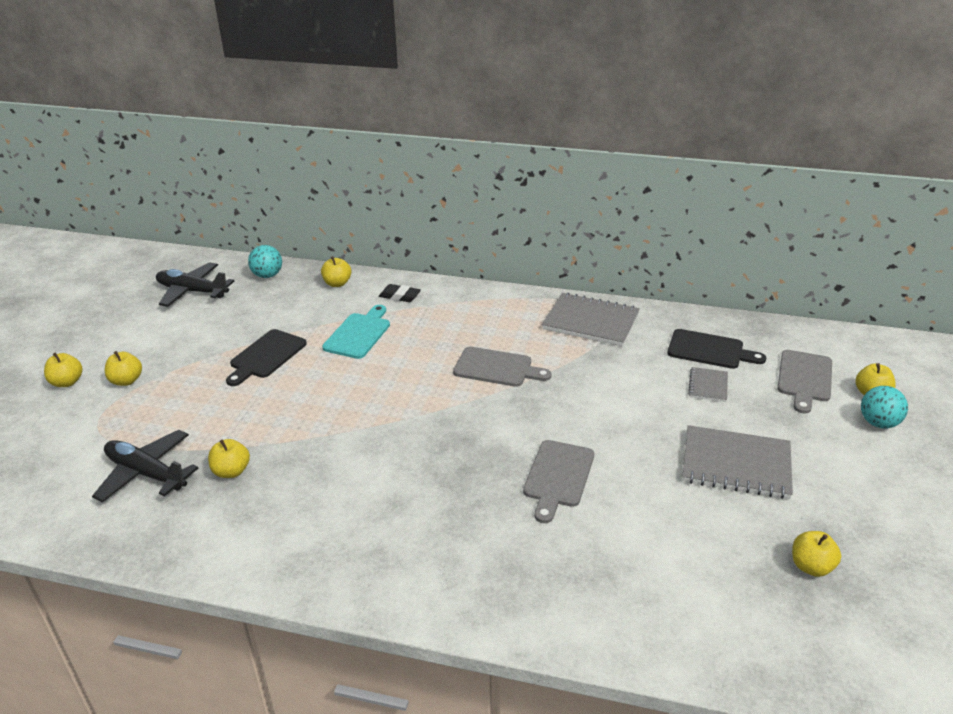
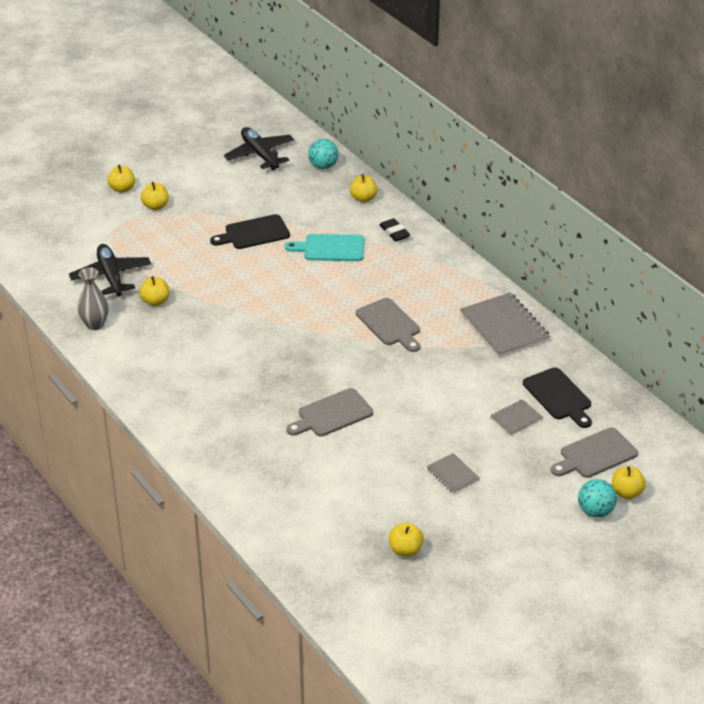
camera: 40 degrees right, 5 degrees up
turquoise cutting board [322,305,390,359] -> turquoise cutting board turned 150 degrees counterclockwise [285,234,364,261]
grey notebook [683,425,793,499] -> grey notebook [427,453,479,493], size x0.51
none -> grey vase [77,267,108,330]

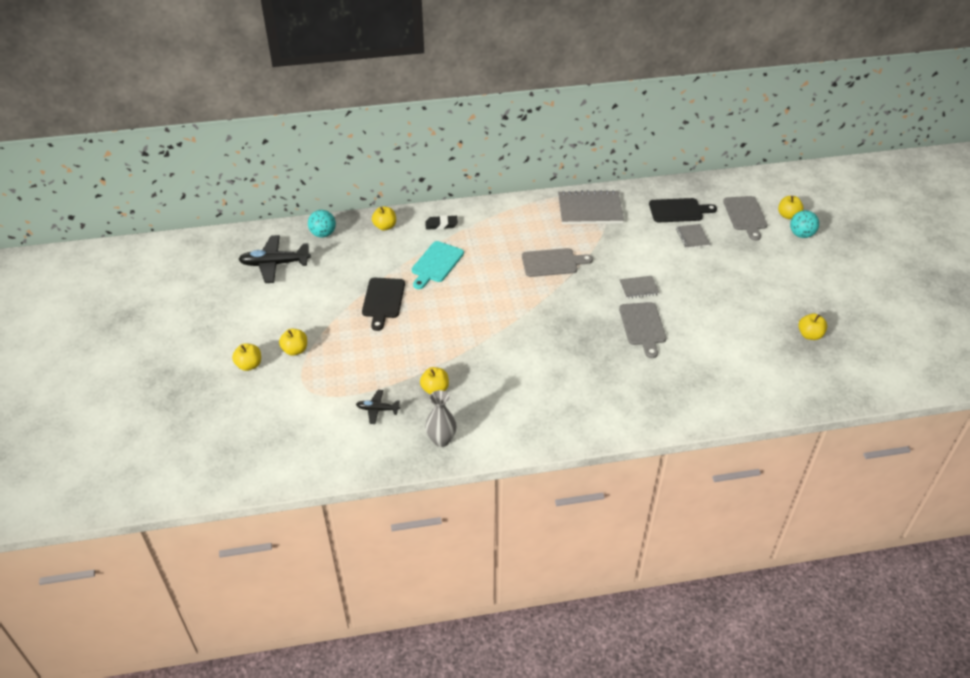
camera: 65 degrees left, 5 degrees up
black plane [69,244,151,296] -> black plane [356,390,400,424], size x0.54
grey notebook [427,453,479,493] -> grey notebook moved to [619,276,659,299]

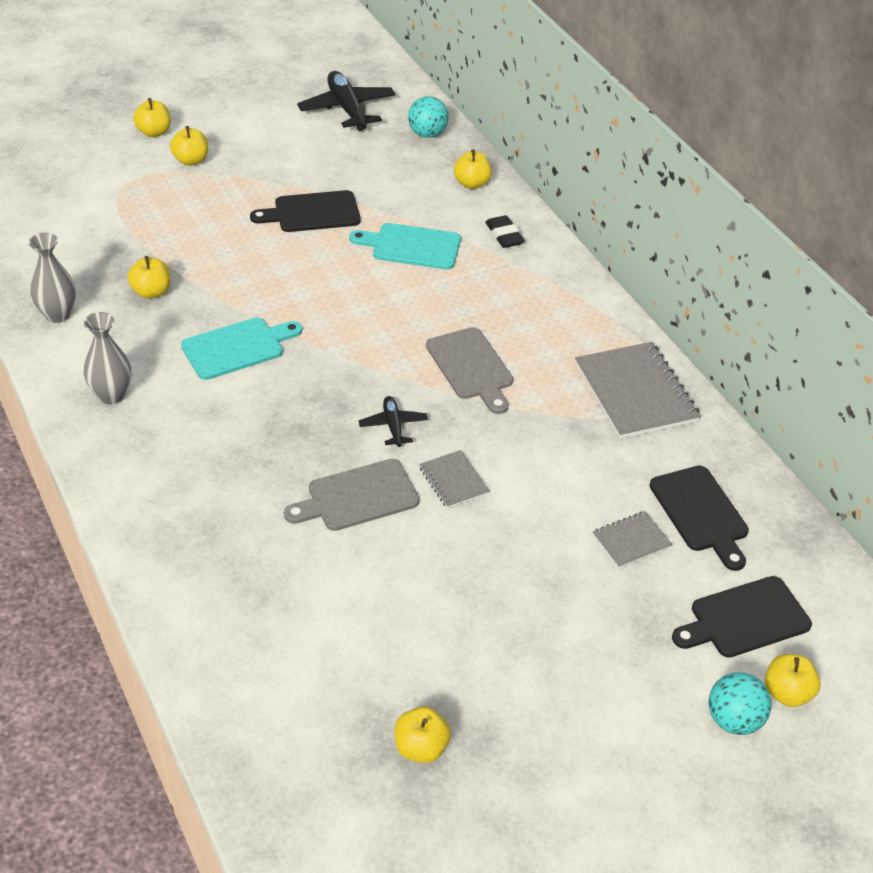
camera: 70 degrees right, 0 degrees up
black plane [356,390,400,424] -> black plane moved to [358,396,428,447]
grey cutting board [723,196,767,241] -> black cutting board [672,576,812,658]
none -> grey vase [84,312,131,404]
none -> turquoise cutting board [181,317,302,380]

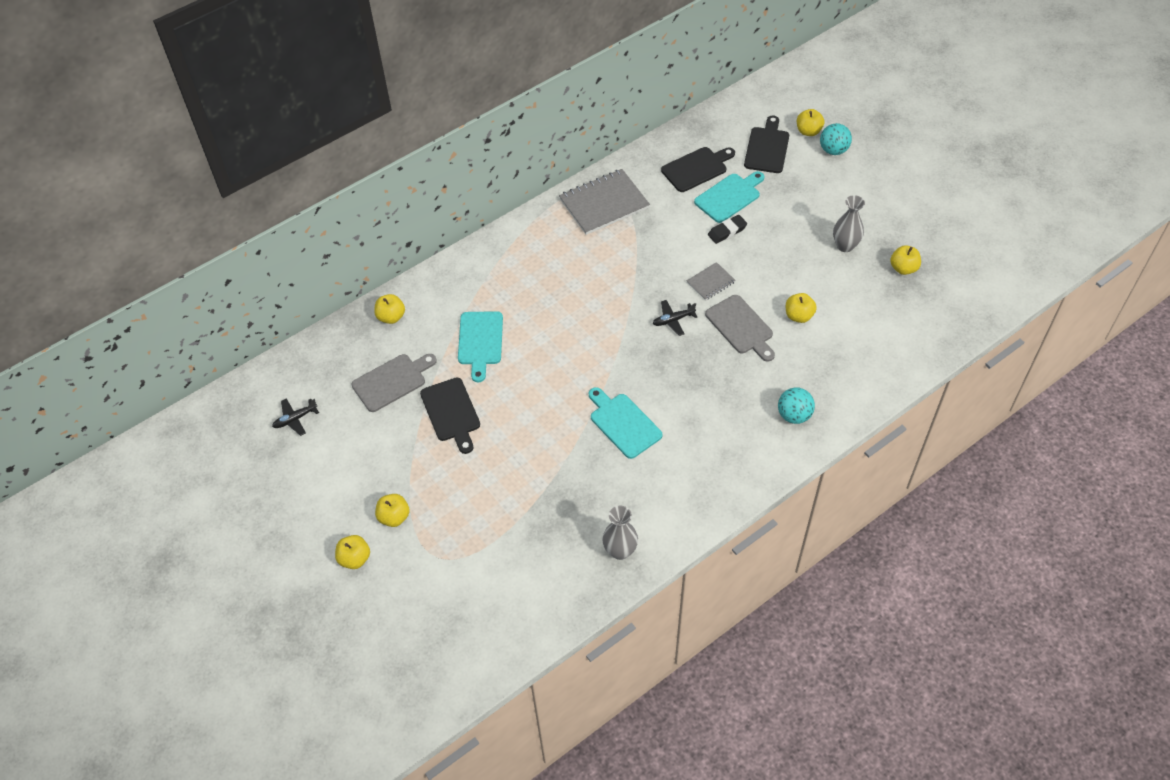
camera: 95 degrees left, 10 degrees up
grey vase [84,312,131,404] -> grey vase moved to [833,195,865,252]
yellow apple [128,256,170,299] -> yellow apple moved to [786,293,817,323]
black plane [297,71,396,131] -> black plane [272,398,319,436], size x0.54
turquoise ball [408,96,449,138] -> turquoise ball moved to [778,388,815,424]
grey cutting board [426,327,513,414] -> grey cutting board moved to [352,354,437,412]
black eraser [485,215,525,248] -> black eraser moved to [708,215,747,244]
grey notebook [593,511,672,569] -> turquoise cutting board [694,171,765,223]
black cutting board [672,576,812,658] -> black cutting board turned 135 degrees counterclockwise [744,116,789,173]

